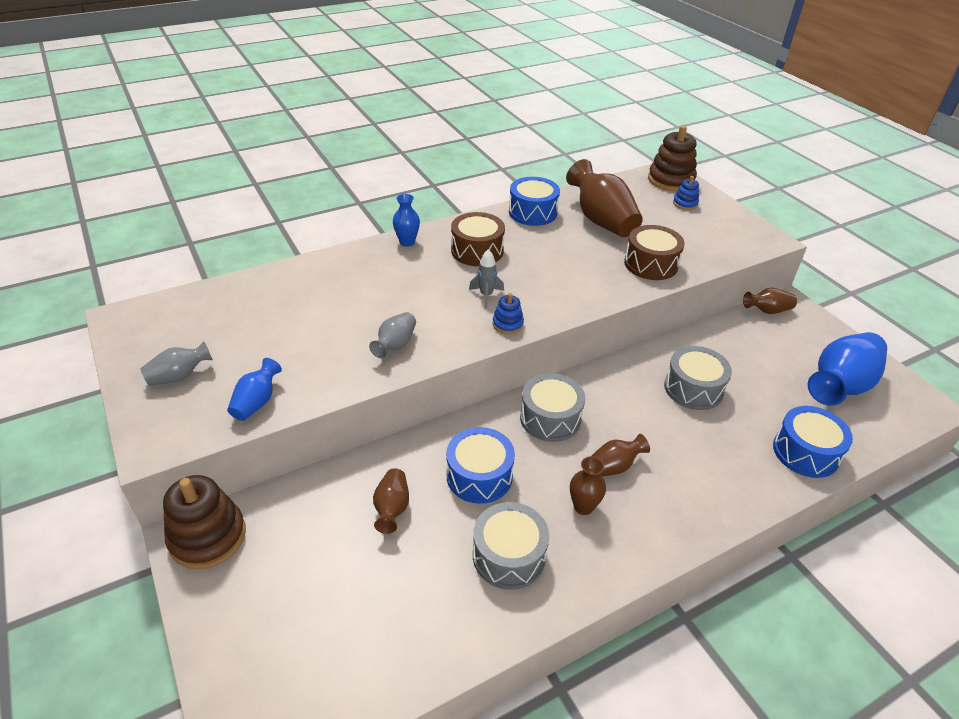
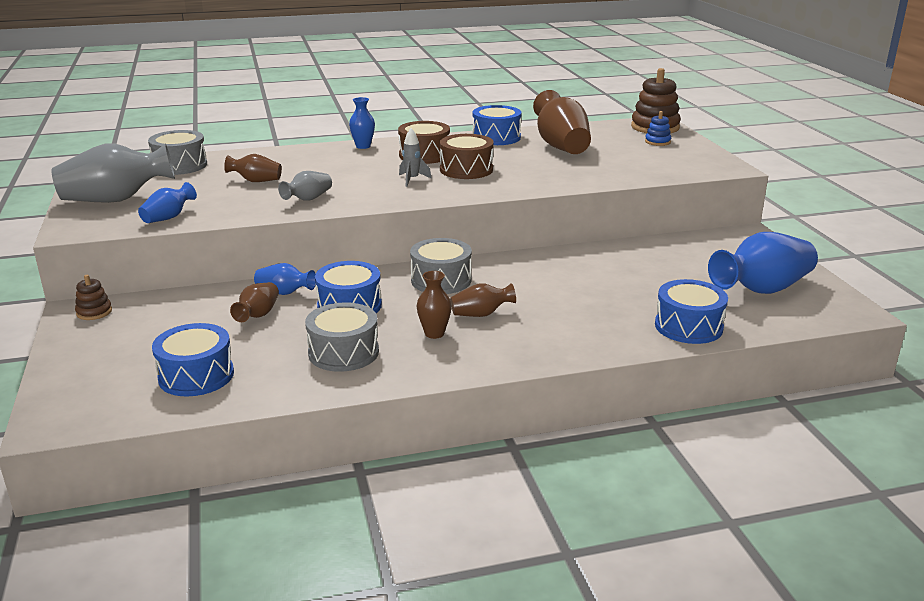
camera: 15 degrees right, 15 degrees down
grey vase [140,341,213,386] -> grey vase [52,143,175,203], size x1.94
brown stacking toy [163,475,246,569] -> brown stacking toy [75,275,112,320], size x0.51
blue stacking toy [493,293,524,334] -> none
brown drum [624,225,685,280] -> brown drum moved to [440,134,494,179]
grey drum [664,346,732,410] -> grey drum moved to [148,130,207,175]
brown vase [743,288,797,314] -> brown vase moved to [224,154,282,182]
none -> blue drum [152,323,234,396]
none -> blue vase [254,263,316,295]

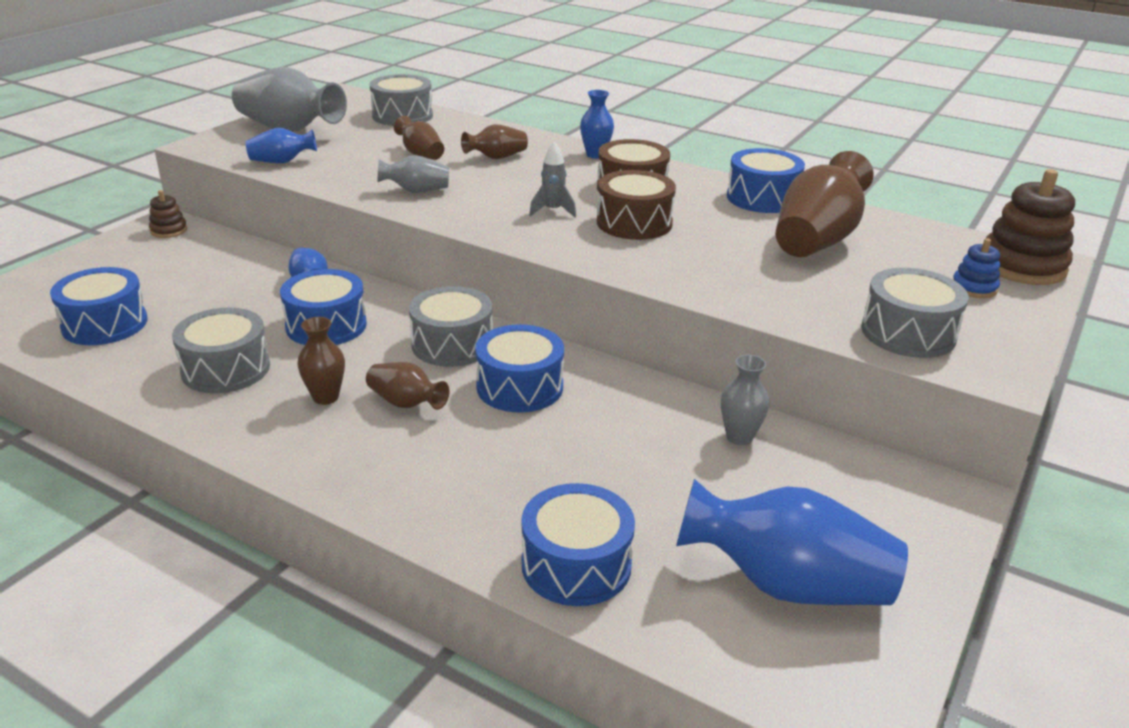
camera: 45 degrees right, 5 degrees up
brown vase [230,282,279,322] -> brown vase moved to [461,124,528,159]
none -> blue drum [475,324,564,412]
none -> grey vase [721,355,770,445]
none -> grey drum [861,268,969,358]

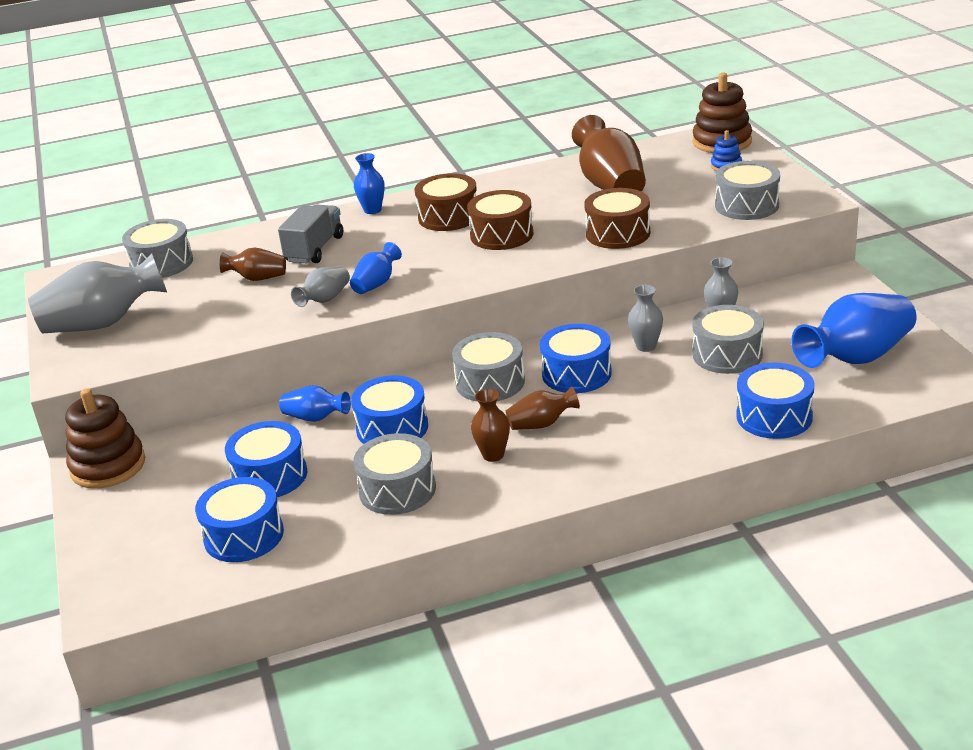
camera: 45 degrees left, 0 degrees up
brown stacking toy [149,190,187,238] -> brown stacking toy [65,388,145,489], size x1.96
blue vase [246,128,317,163] -> blue vase moved to [350,242,402,294]
brown vase [461,124,528,159] -> grey truck [278,204,343,263]
grey rocket [529,142,576,218] -> none
blue drum [727,148,805,213] -> blue drum moved to [225,421,307,497]
none -> brown drum [584,188,650,249]
none -> grey vase [628,285,663,352]
none -> grey drum [692,305,764,374]

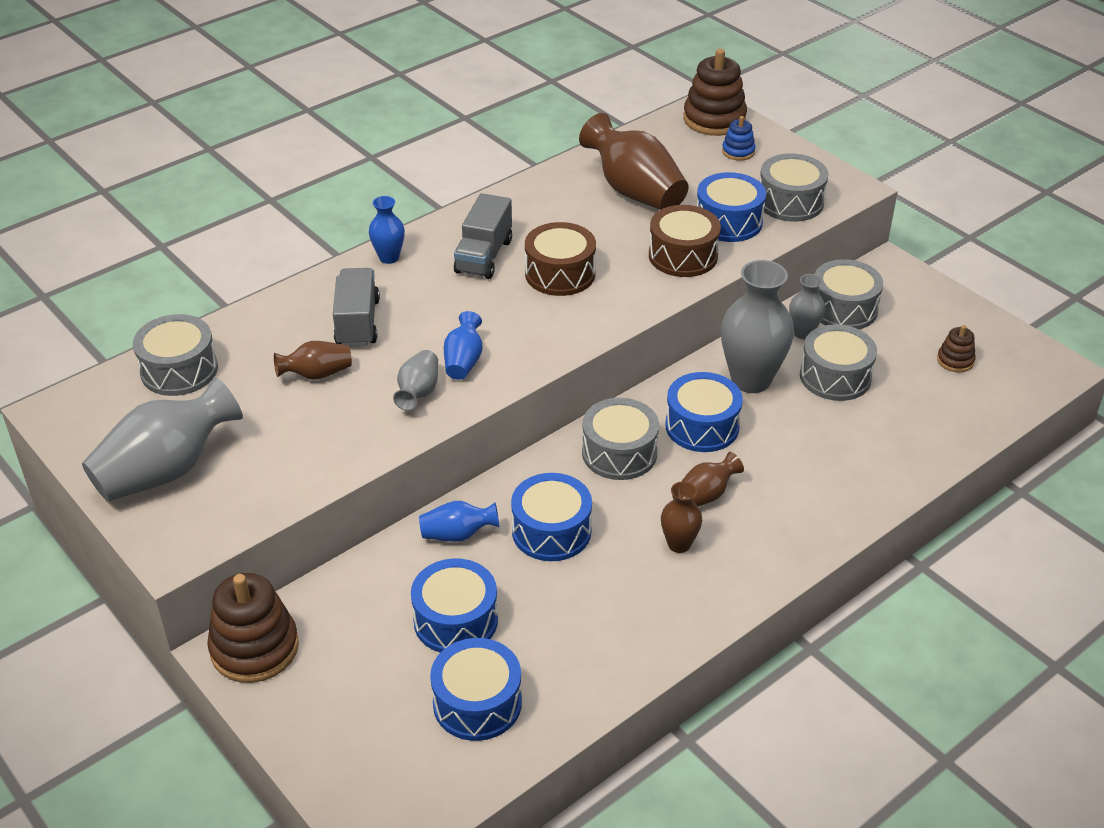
camera: 25 degrees left, 10 degrees up
grey drum [353,433,436,515] -> grey drum moved to [815,259,883,329]
brown drum [415,173,477,231] -> grey truck [454,193,512,279]
grey vase [628,285,663,352] -> grey vase [721,260,794,393], size x1.94
blue drum [736,363,815,439] -> blue drum moved to [697,172,766,242]
blue vase [791,293,917,368] -> brown stacking toy [937,325,976,372]

